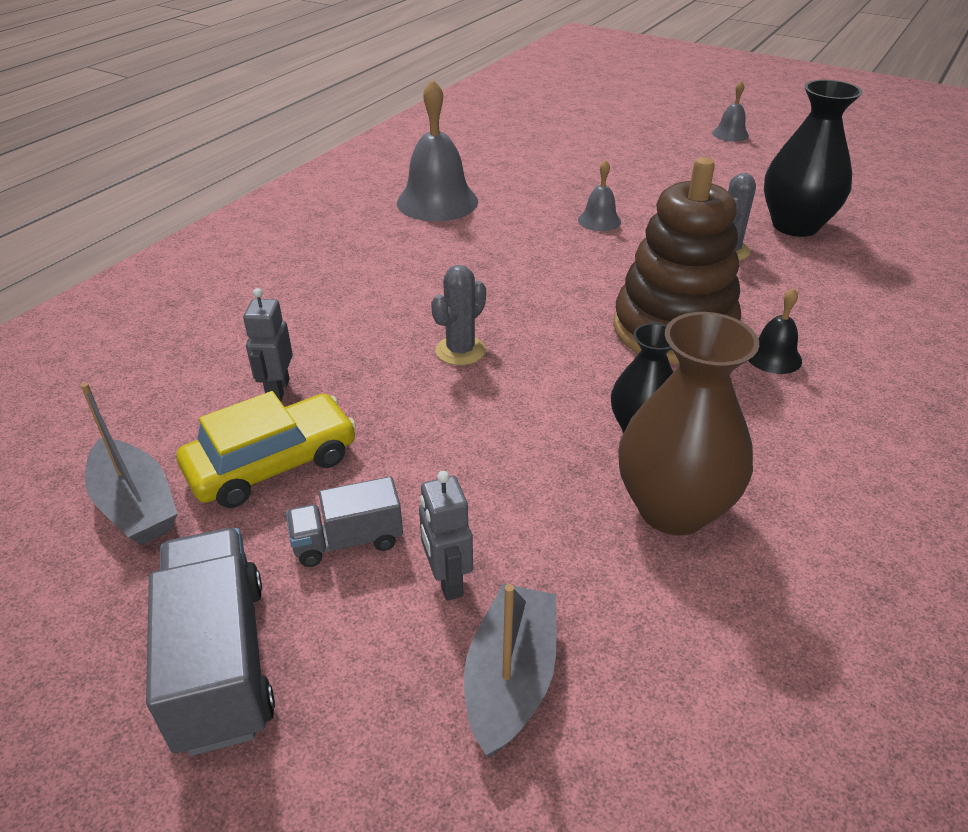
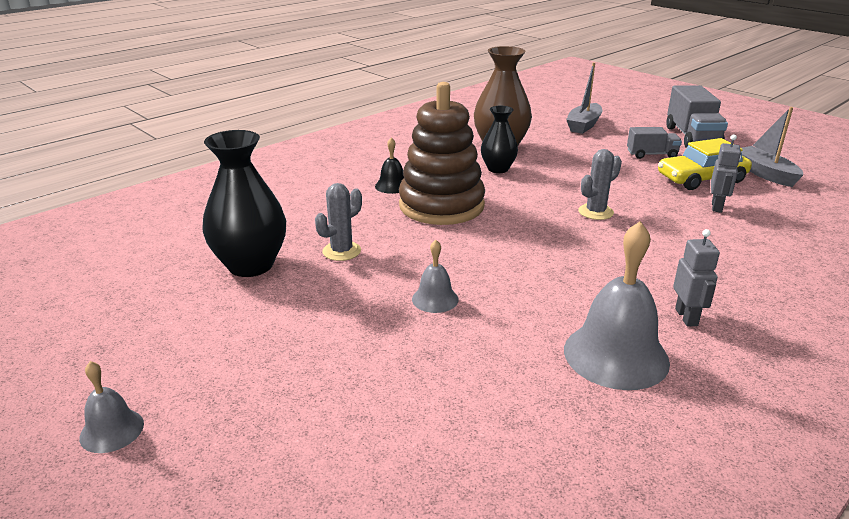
camera: 165 degrees left, 10 degrees down
grey robot [419,471,473,601] -> grey robot moved to [673,229,720,327]

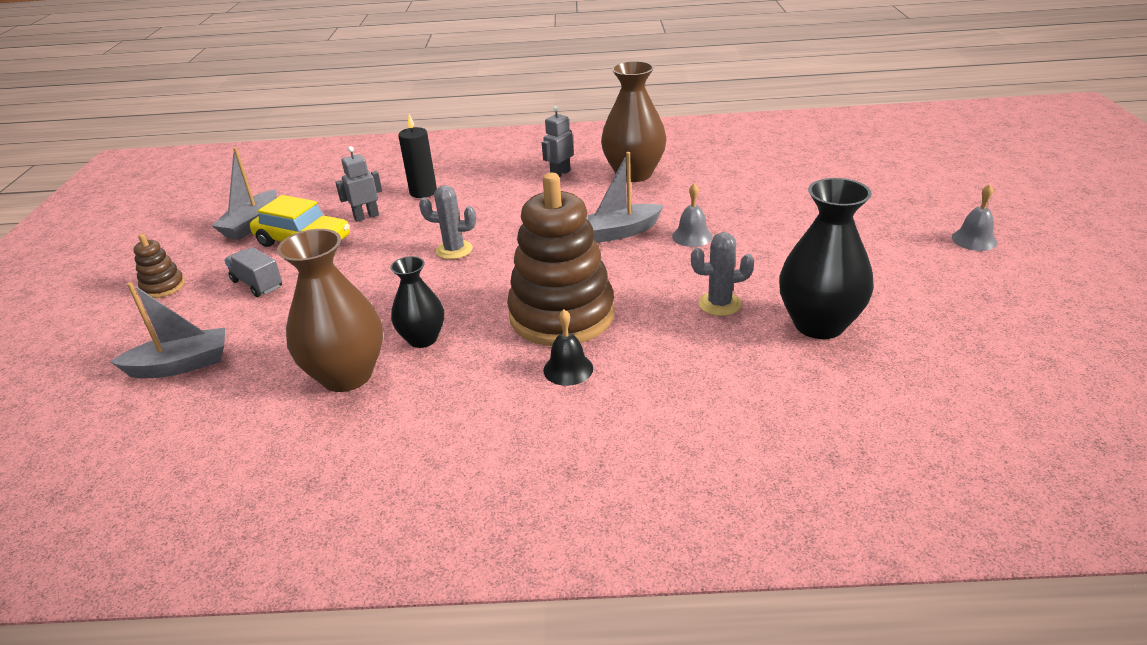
camera: 135 degrees left, 5 degrees up
grey bell [564,221,670,390] -> brown vase [601,61,666,182]
grey truck [666,85,728,148] -> brown stacking toy [133,234,185,298]
none -> black candle [398,114,437,198]
none -> grey boat [586,152,664,243]

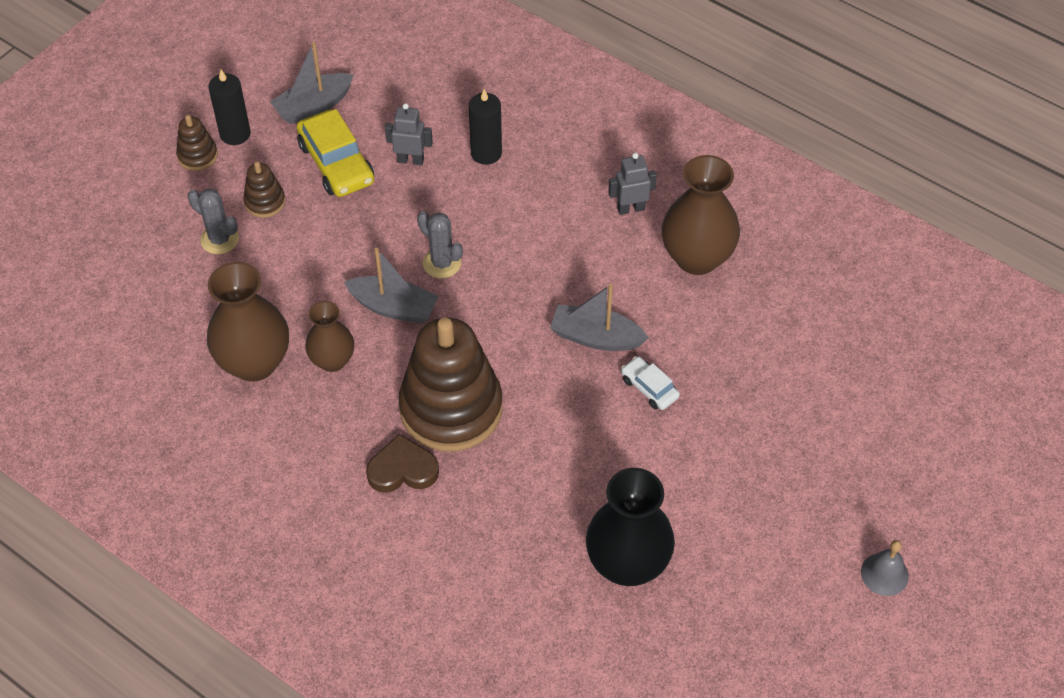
camera: 35 degrees right, 20 degrees up
grey boat [110,282,225,378] -> grey boat moved to [344,248,439,324]
grey truck [224,247,282,297] -> brown stacking toy [243,161,285,218]
black vase [390,256,444,348] -> brown vase [305,301,354,372]
black bell [543,309,593,386] -> brown heart [366,434,439,493]
grey bell [672,183,713,247] -> white car [621,356,680,410]
grey cactus [691,232,754,316] -> grey cactus moved to [188,189,239,254]
none -> black candle [208,70,251,145]

